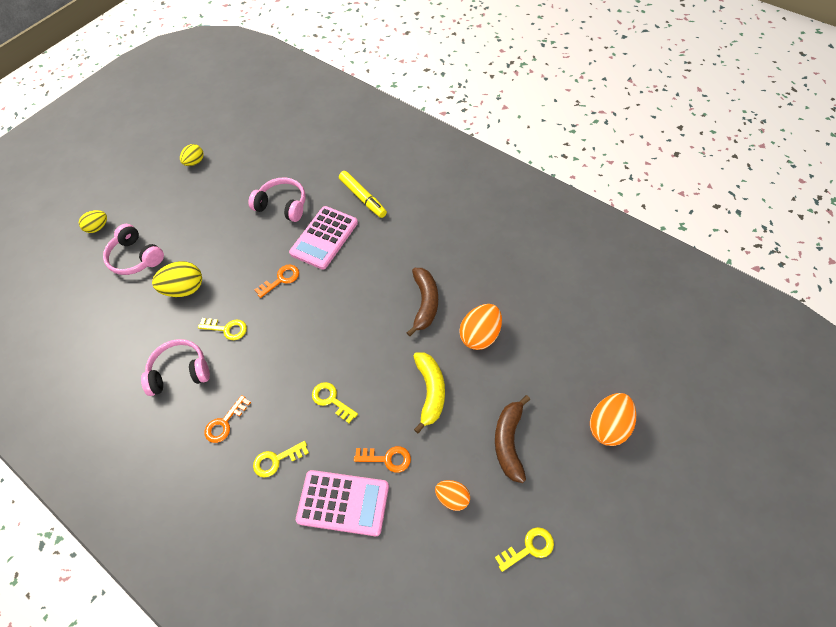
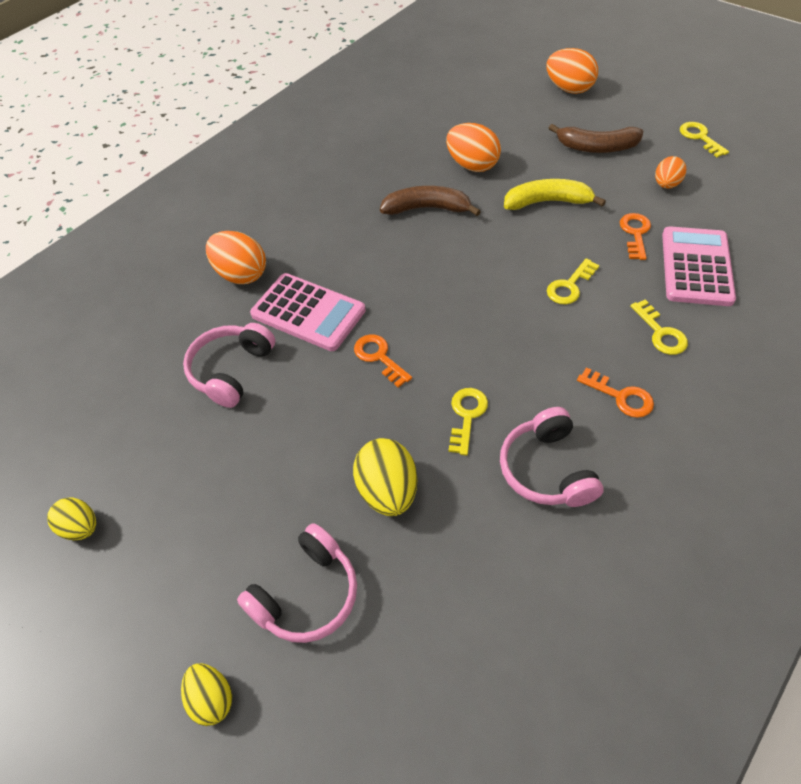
camera: 90 degrees left, 5 degrees down
yellow marker [339,171,387,218] -> orange egg [206,231,266,284]

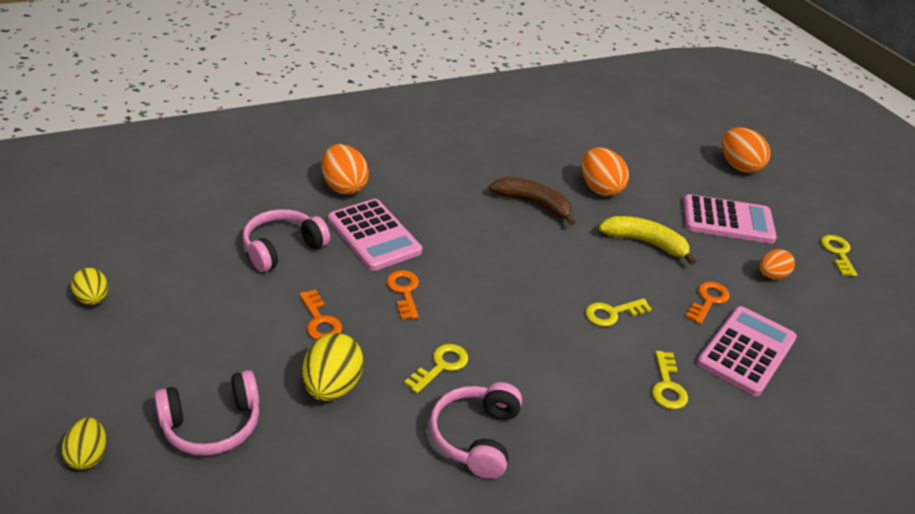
camera: 20 degrees right, 15 degrees down
brown banana [549,124,643,153] -> pink calculator [683,194,777,244]
orange key [577,367,654,418] -> orange key moved to [299,289,342,340]

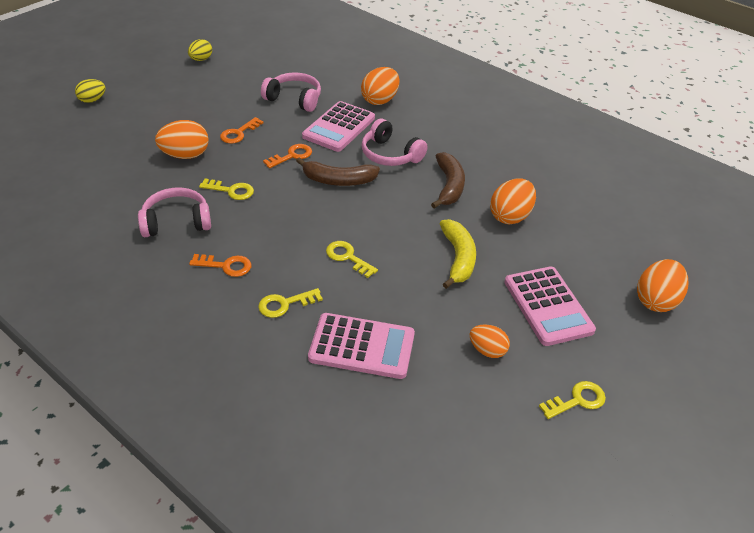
camera: 65 degrees right, 5 degrees up
pink headphones [154,370,259,456] -> pink headphones moved to [361,119,427,166]
yellow egg [303,333,363,401] -> orange egg [155,120,209,159]
orange key [686,281,730,324] -> orange key moved to [189,254,251,277]
none -> brown banana [296,157,380,186]

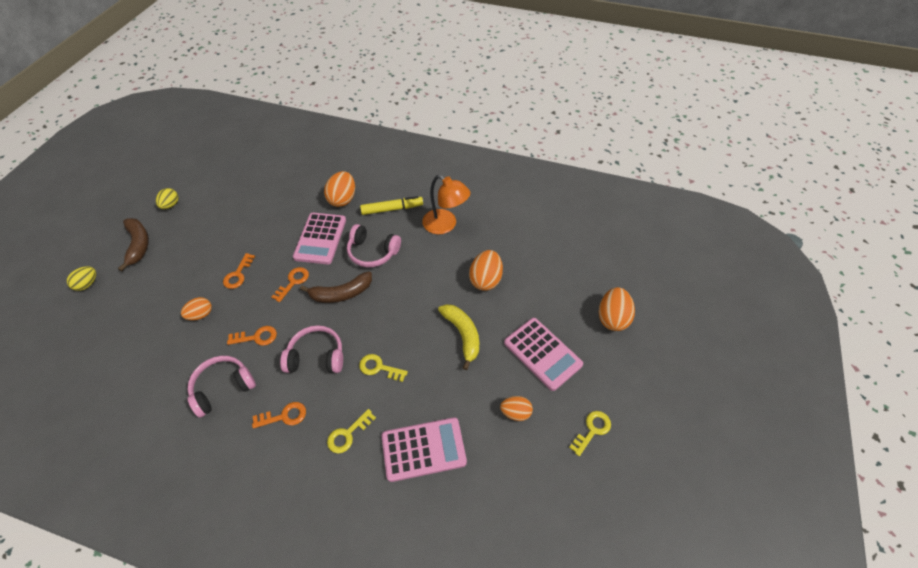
camera: 20 degrees left, 10 degrees up
orange egg [155,120,209,159] -> orange egg [181,297,212,320], size x0.63
yellow key [199,179,254,200] -> orange key [227,326,277,346]
pink headphones [261,72,321,112] -> pink headphones moved to [280,325,343,373]
brown banana [431,152,465,208] -> brown banana moved to [118,218,149,271]
none -> yellow marker [360,196,423,215]
none -> orange lamp [422,175,471,234]

